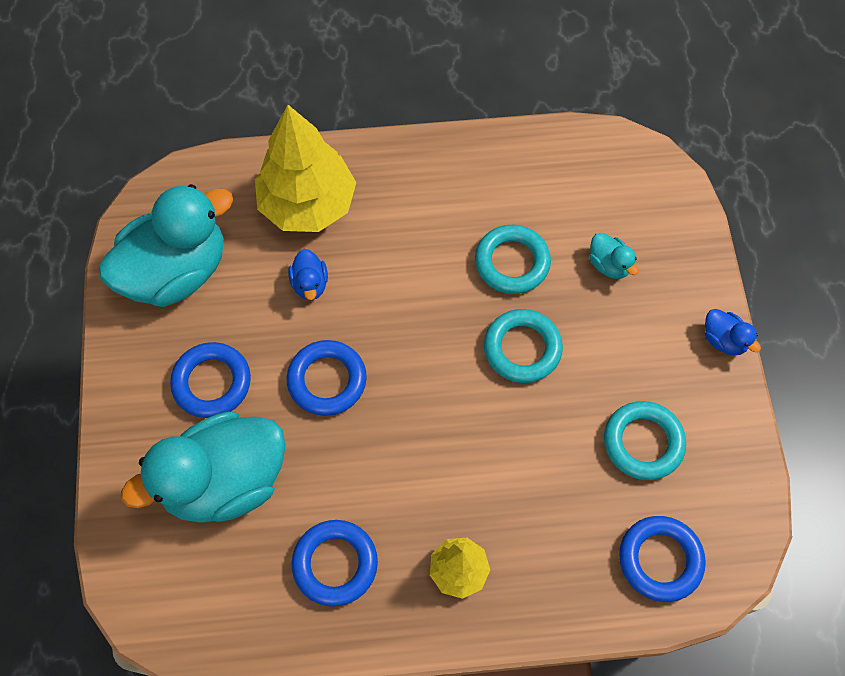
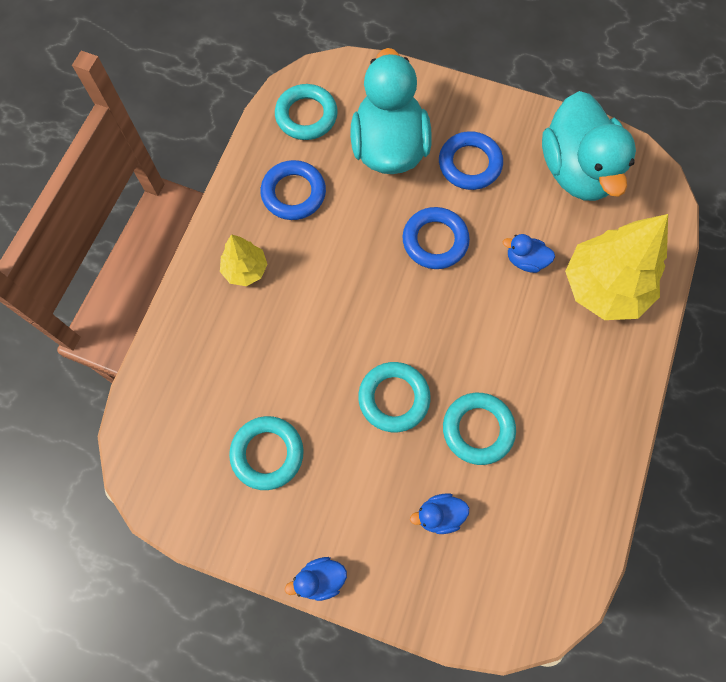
camera: 115 degrees right, 5 degrees up
turquoise duck [589,233,639,279] -> blue duck [410,493,469,534]
blue ring [619,516,706,602] -> none
none -> turquoise ring [275,84,338,140]

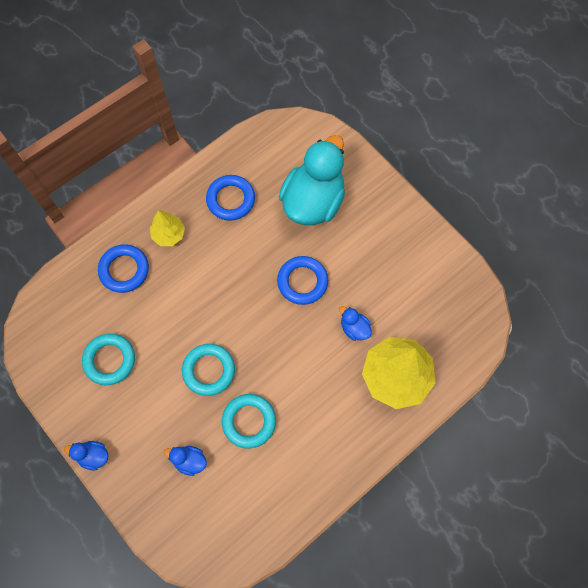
camera: 30 degrees right, 0 degrees up
turquoise ring [275,84,338,140] -> none
blue ring [439,131,503,190] -> blue ring moved to [98,244,149,293]
turquoise duck [542,91,636,201] -> none

